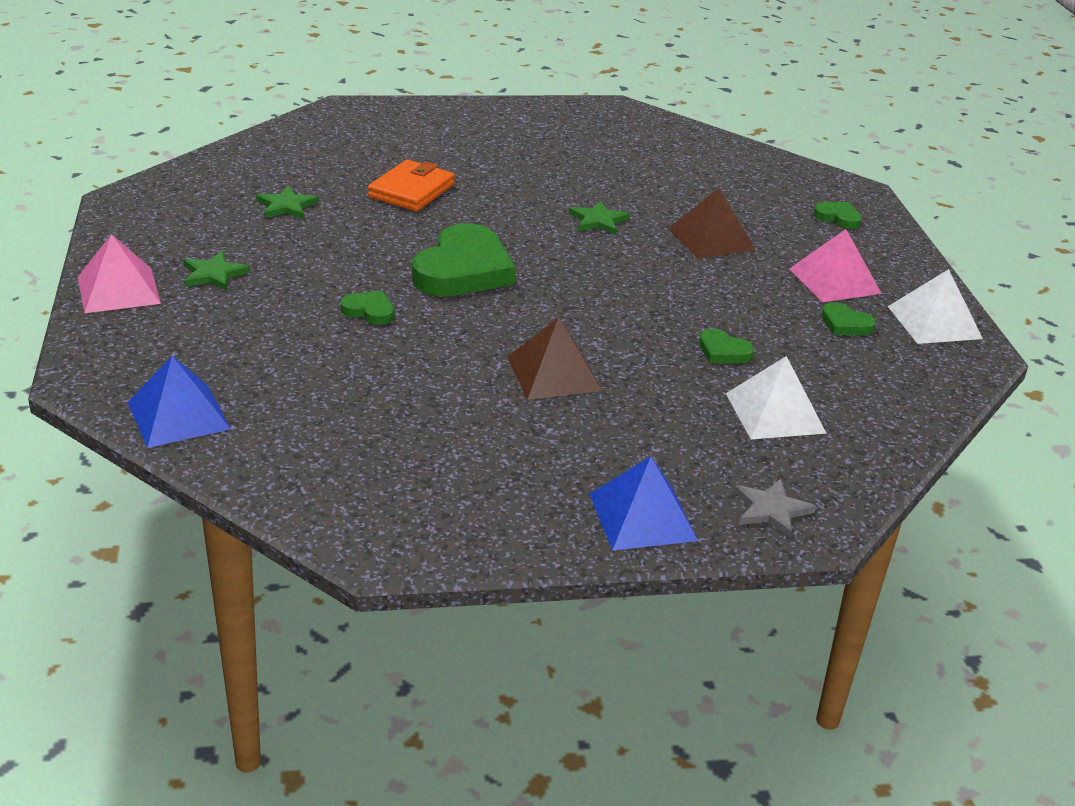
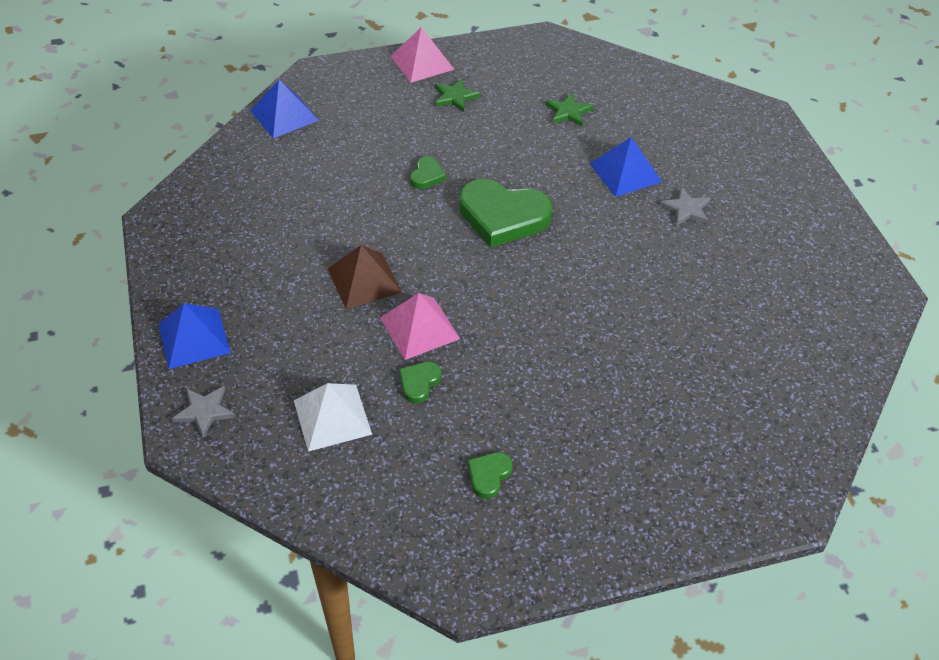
camera: 85 degrees right, 15 degrees up
orange wallet [368,160,455,211] -> blue pyramid [590,137,662,197]
green star [569,201,630,235] -> none
brown pyramid [668,188,756,259] -> none
pink pyramid [789,229,882,302] -> pink pyramid moved to [380,293,460,360]
green heart [813,202,862,229] -> none
white pyramid [888,269,983,344] -> none
none -> grey star [659,187,711,226]

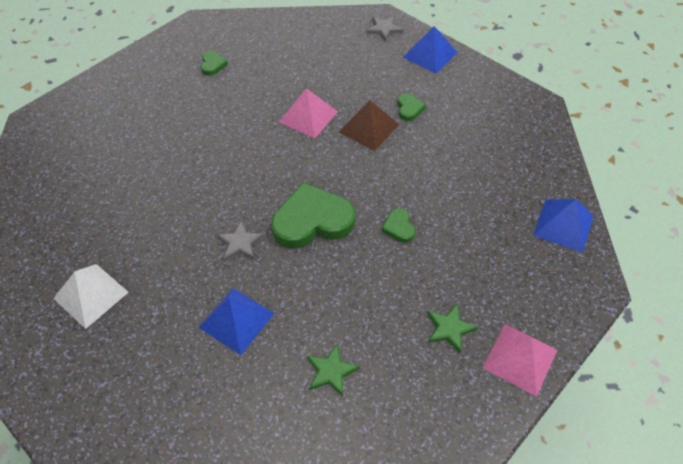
camera: 150 degrees right, 5 degrees up
white pyramid [294,383,372,452] -> white pyramid moved to [53,264,129,329]
green heart [399,362,441,403] -> green heart moved to [398,93,426,121]
grey star [659,187,711,226] -> grey star moved to [217,220,265,261]

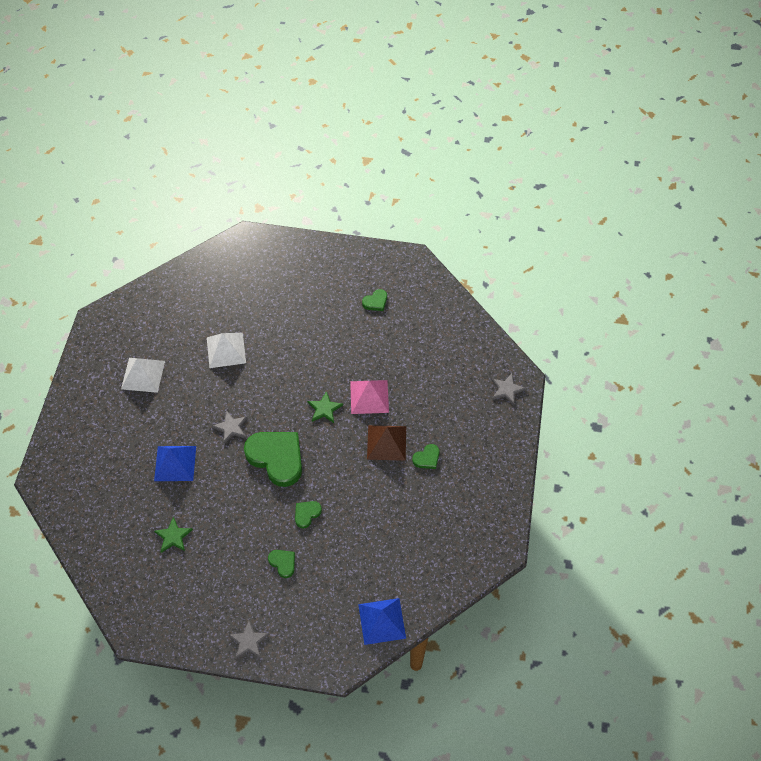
camera: 55 degrees right, 5 degrees up
blue pyramid [403,26,458,74] -> none
green star [427,303,479,353] -> green star moved to [307,391,343,423]
pink pyramid [483,324,557,397] -> grey star [229,621,269,659]
none -> white pyramid [207,333,246,368]
none -> green heart [268,550,295,578]

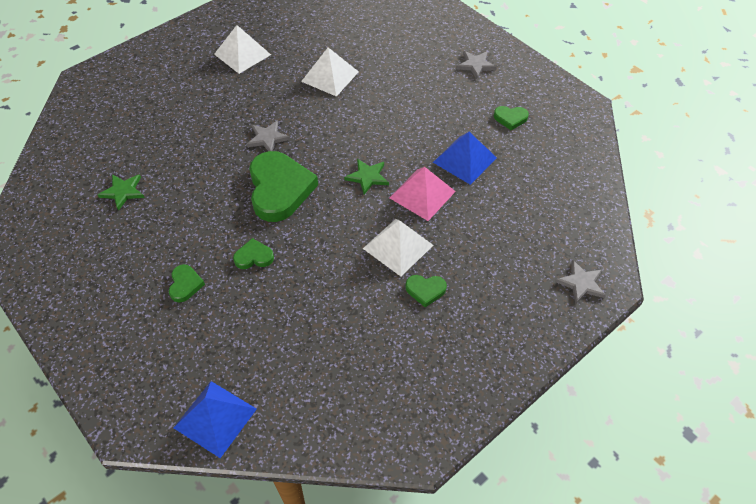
camera: 40 degrees right, 5 degrees down
blue pyramid [154,446,196,481] -> blue pyramid moved to [433,132,497,185]
grey star [229,621,269,659] -> grey star moved to [456,51,497,79]
brown pyramid [367,425,406,461] -> white pyramid [363,219,434,276]

